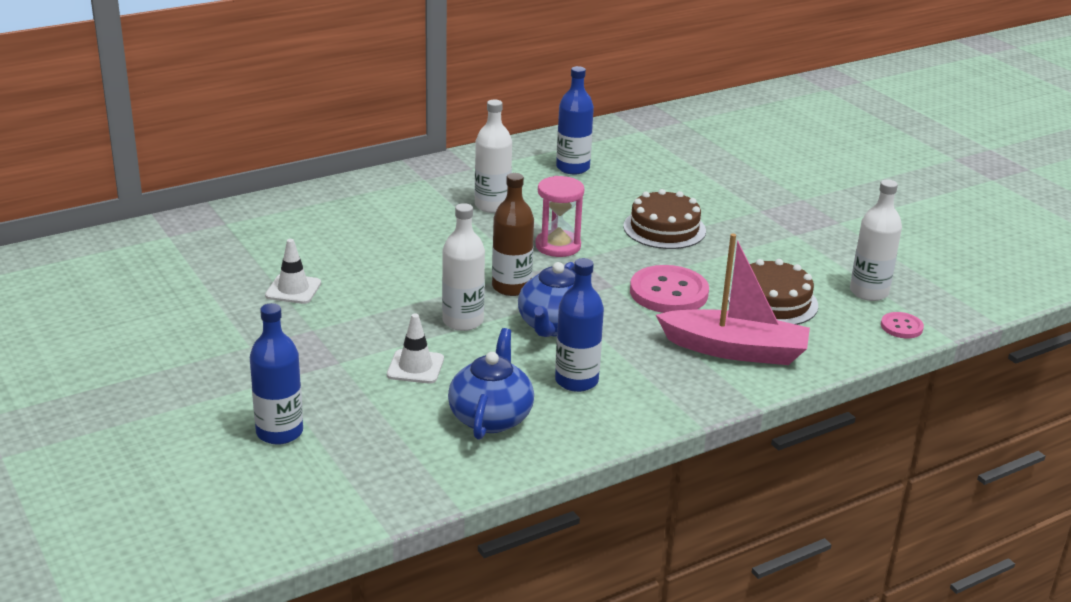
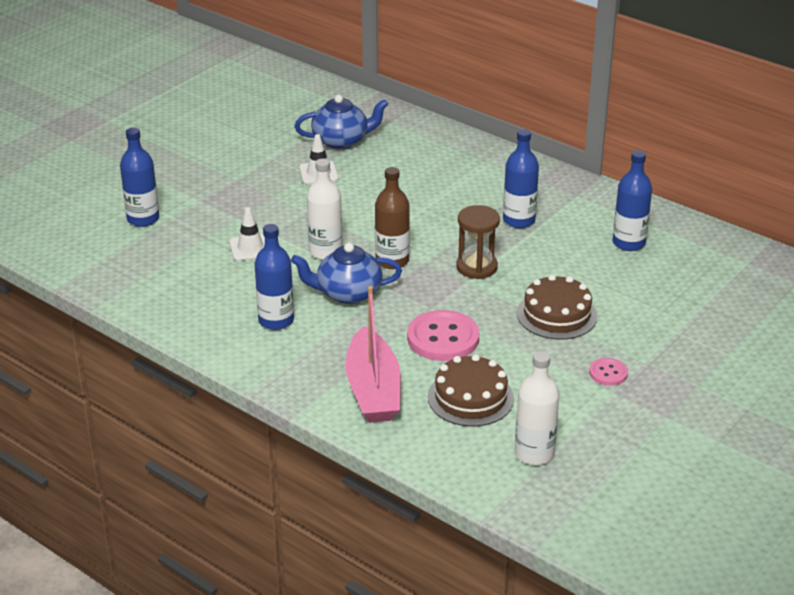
camera: 70 degrees right, 5 degrees up
blue teapot [448,328,534,440] -> blue teapot moved to [294,95,388,149]
white bottle [475,100,512,213] -> blue bottle [503,129,539,228]
pink hourglass [535,176,584,257] -> brown hourglass [456,205,500,279]
pink button [881,312,924,338] -> pink button moved to [589,358,628,386]

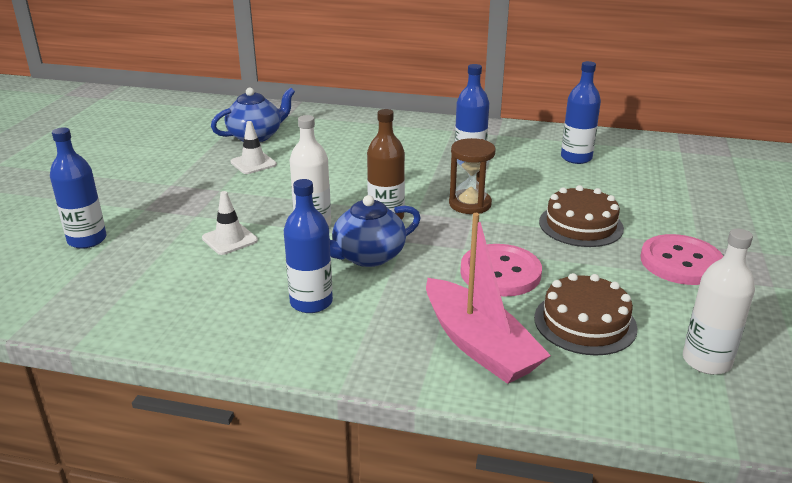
camera: 25 degrees left, 5 degrees down
pink button [589,358,628,386] -> pink button [640,234,724,285], size x1.94

